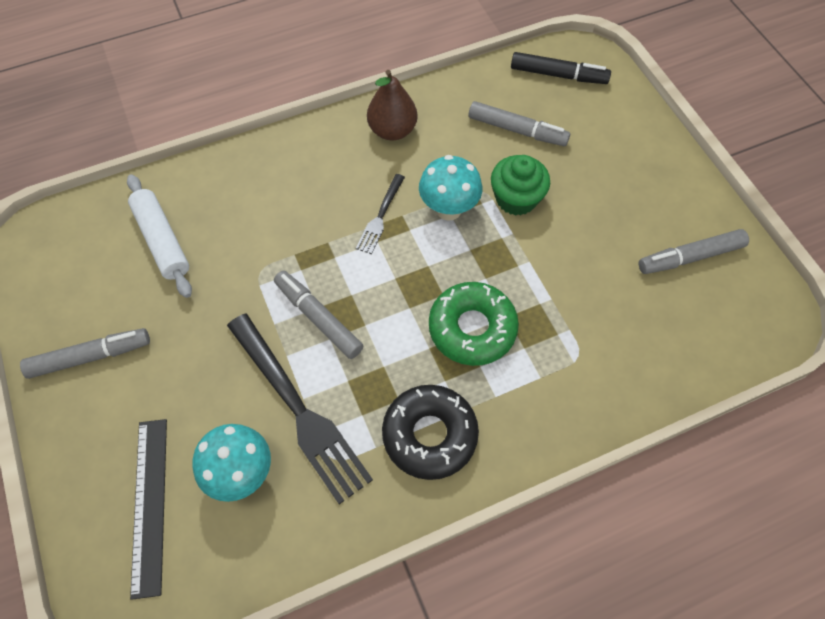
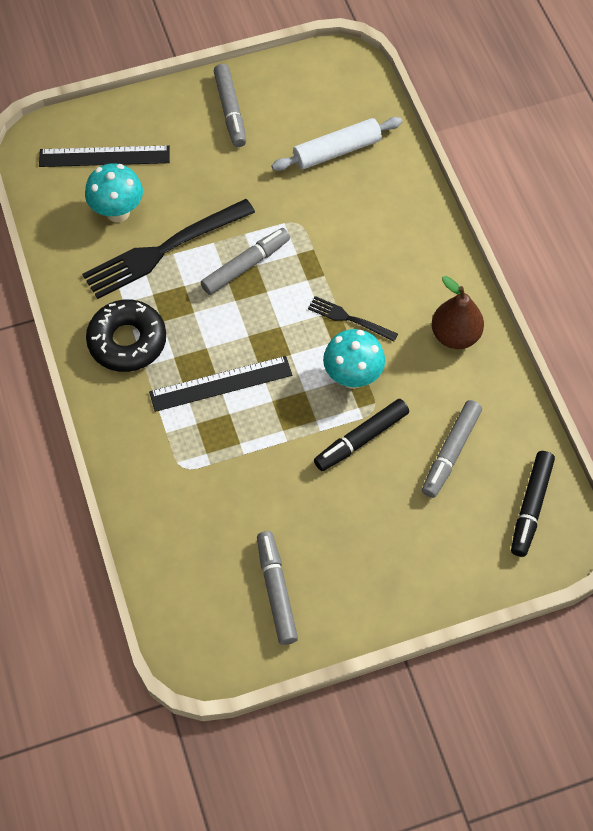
camera: 95 degrees right, 0 degrees up
green donut [429,282,519,366] -> black ruler [149,356,292,412]
green cupcake [491,155,550,216] -> black marker [314,399,409,471]

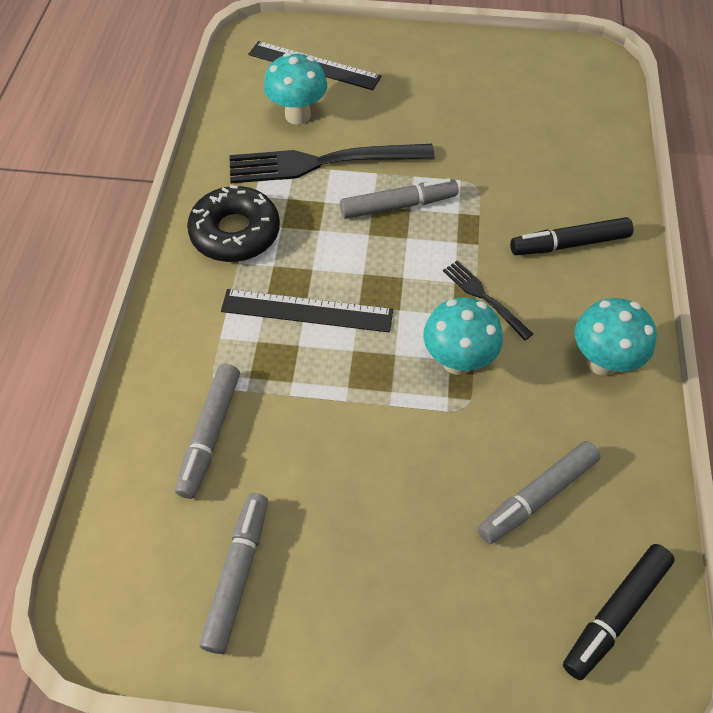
camera: 25 degrees right, 5 degrees down
grey marker [214,64,246,147] -> grey marker moved to [175,364,240,499]
white rolling pin [271,117,402,171] -> none
black marker [314,399,409,471] -> black marker moved to [510,217,633,255]
brown pear [432,276,484,349] -> turquoise mushroom [575,298,657,376]

